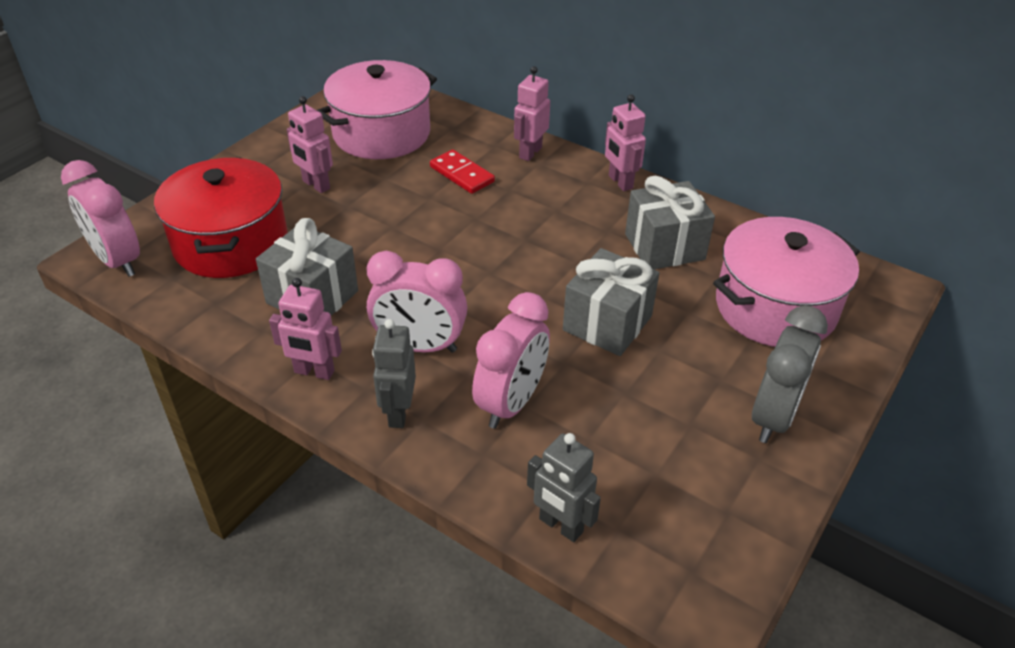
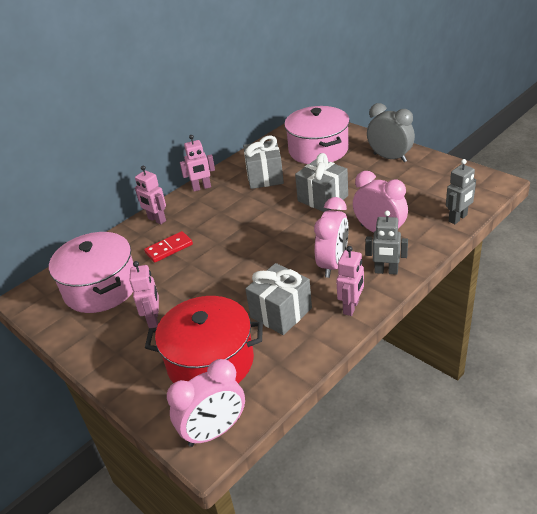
camera: 75 degrees left, 5 degrees down
pink robot [287,96,333,193] -> pink robot turned 60 degrees counterclockwise [130,261,159,328]

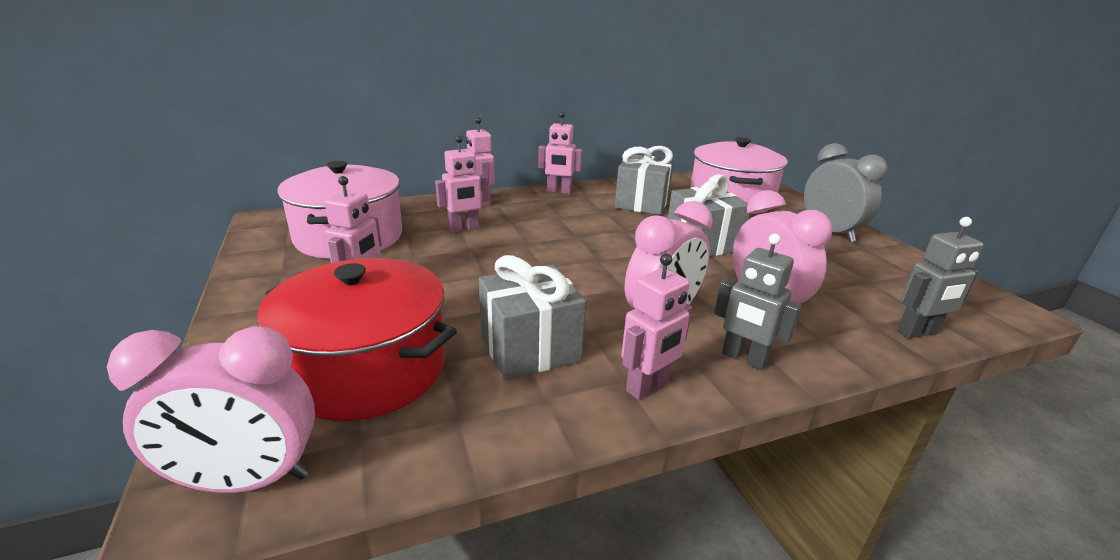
camera: 20 degrees right, 10 degrees down
red domino [144,231,193,263] -> pink robot [435,135,489,233]

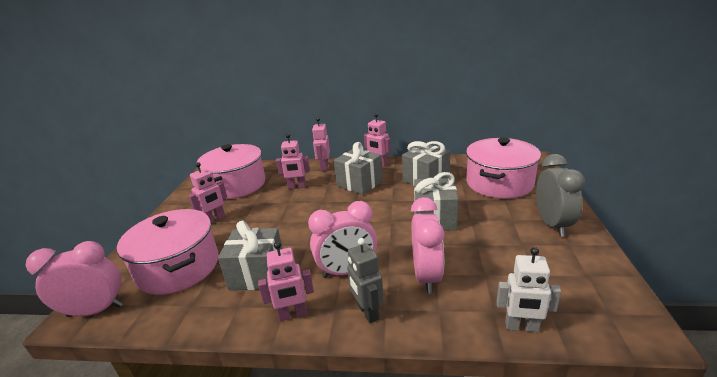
camera: 30 degrees right, 0 degrees up
pink clock [107,326,315,493] -> pink clock turned 150 degrees clockwise [26,241,123,317]
red pot [257,258,457,421] -> pink pot [117,209,219,295]
grey robot [897,217,984,339] -> white robot [496,247,561,332]
none -> grey gift [334,142,383,195]

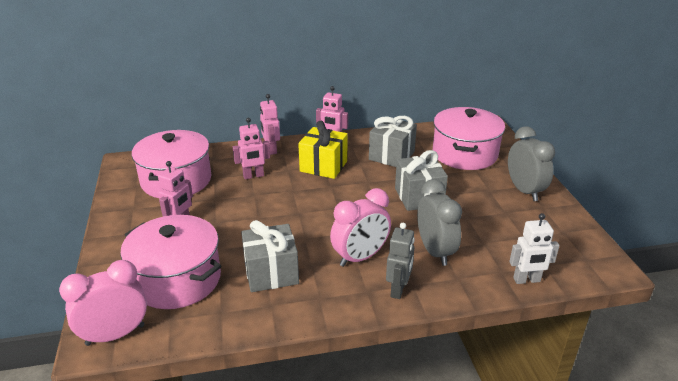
camera: 20 degrees left, 5 degrees up
pink robot [258,242,314,321] -> none
grey gift [334,142,383,195] -> yellow gift [298,121,348,179]
grey robot [347,238,384,323] -> grey robot turned 120 degrees counterclockwise [386,223,415,299]
pink clock [411,197,444,293] -> grey clock [417,179,462,266]

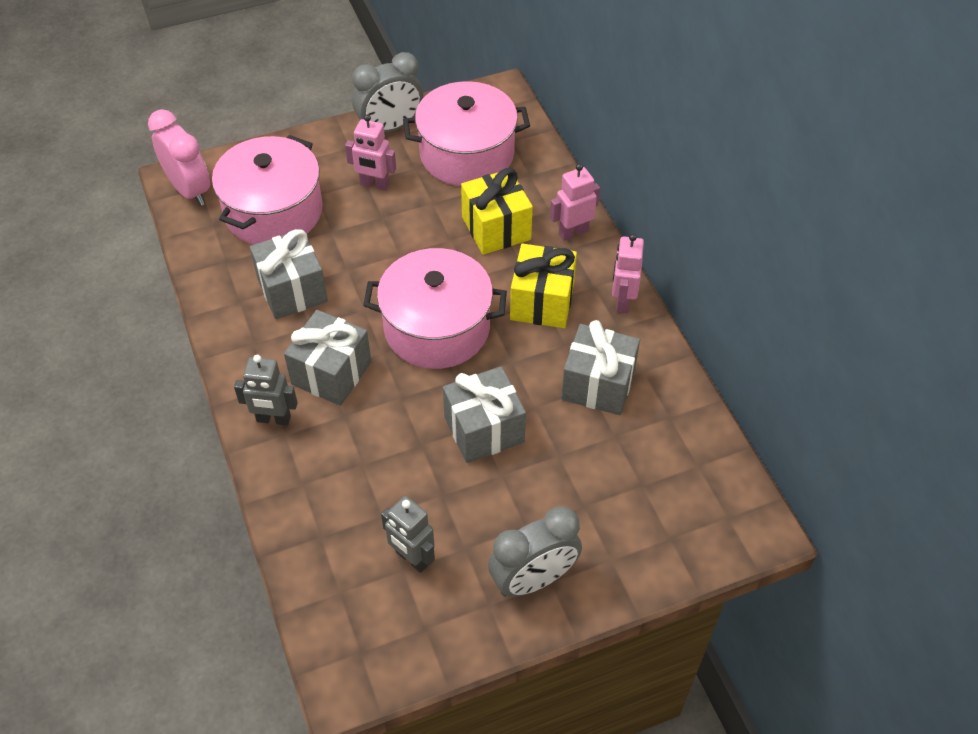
camera: 80 degrees right, 20 degrees up
pink robot [233,118,270,179] -> yellow gift [461,168,533,255]
pink clock [330,188,391,267] -> grey gift [284,310,371,406]
grey clock [417,179,462,266] -> grey clock moved to [352,52,423,132]
pink pot [433,107,505,170] -> pink pot moved to [363,248,507,369]
white robot [509,213,560,284] -> none
none -> grey robot [381,496,435,573]

